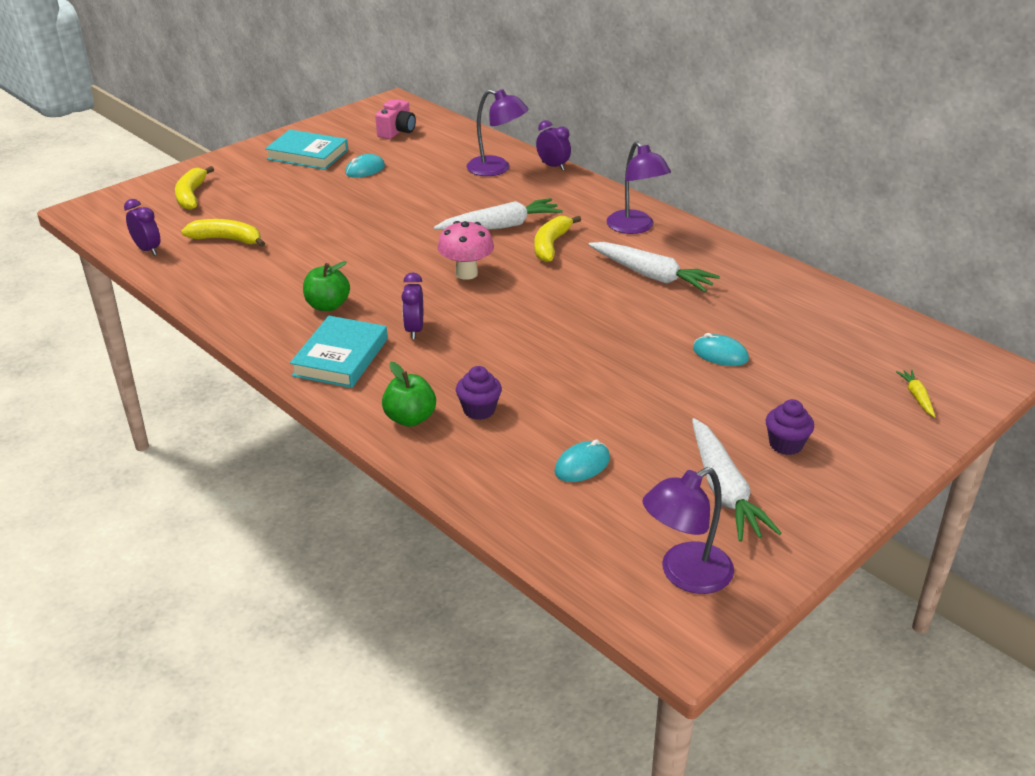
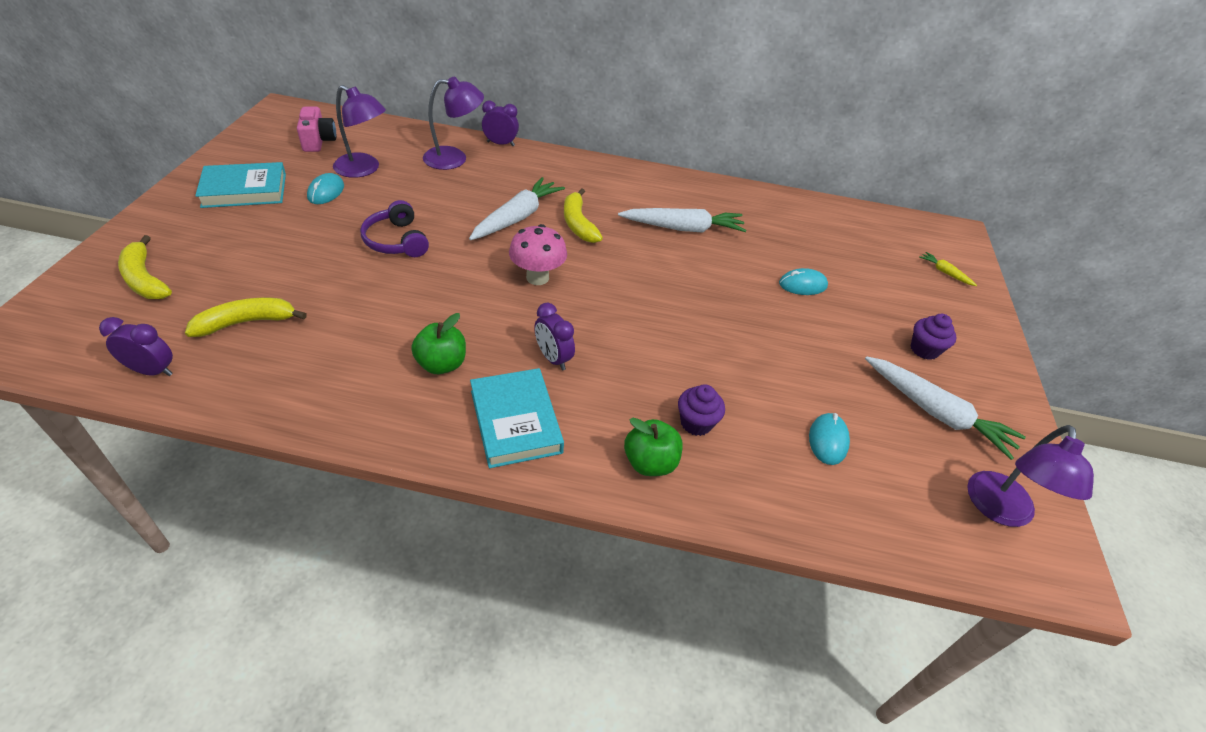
camera: 40 degrees left, 10 degrees up
purple lamp [607,141,671,234] -> purple lamp moved to [333,85,386,178]
none -> purple headphones [360,200,429,257]

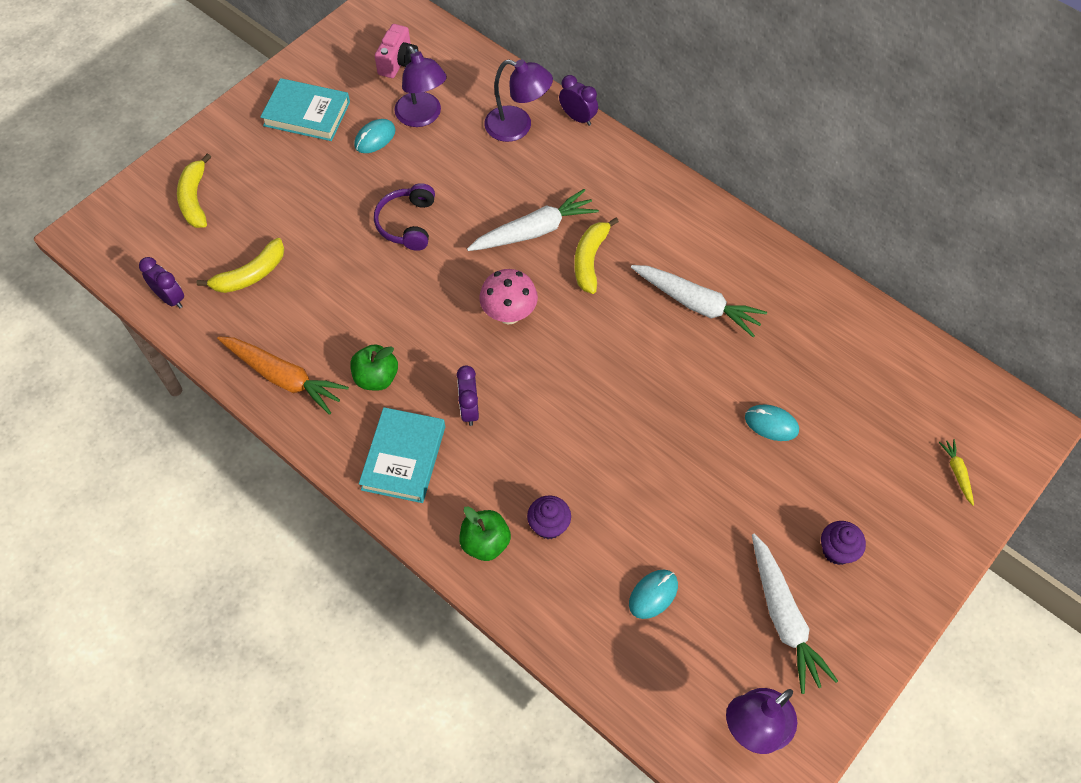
camera: 35 degrees right, 15 degrees up
yellow banana [185,298,307,337] -> yellow banana turned 135 degrees clockwise [196,238,284,293]
none -> orange carrot [217,336,349,415]

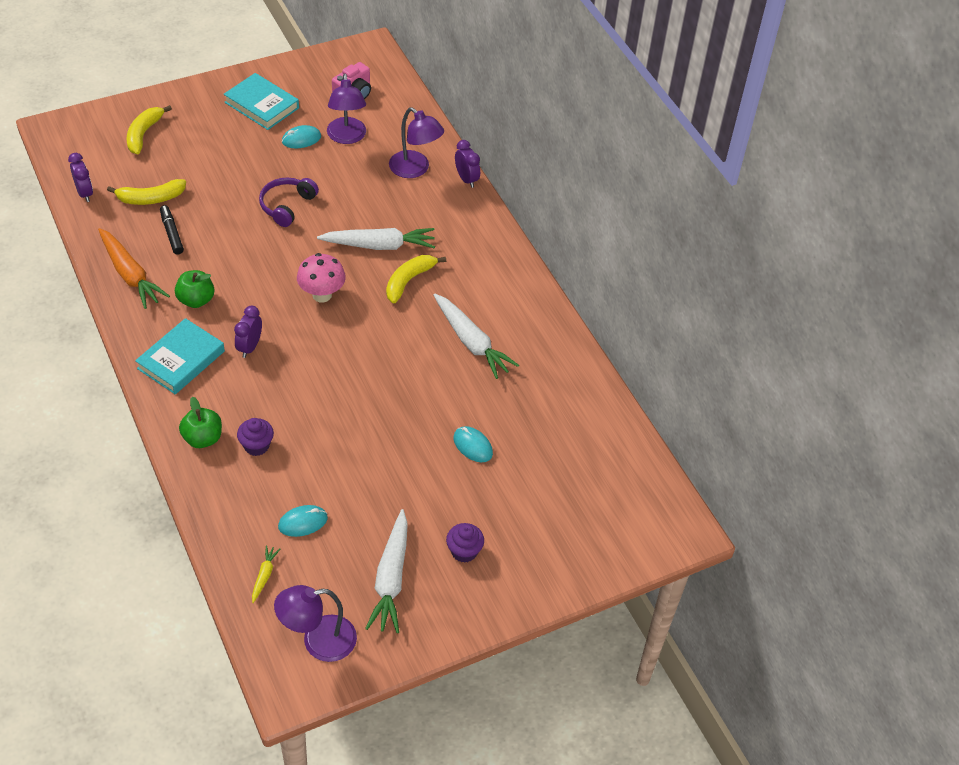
camera: 20 degrees right, 10 degrees down
yellow carrot [939,439,974,506] -> yellow carrot moved to [252,546,280,603]
none -> black marker [160,205,184,255]

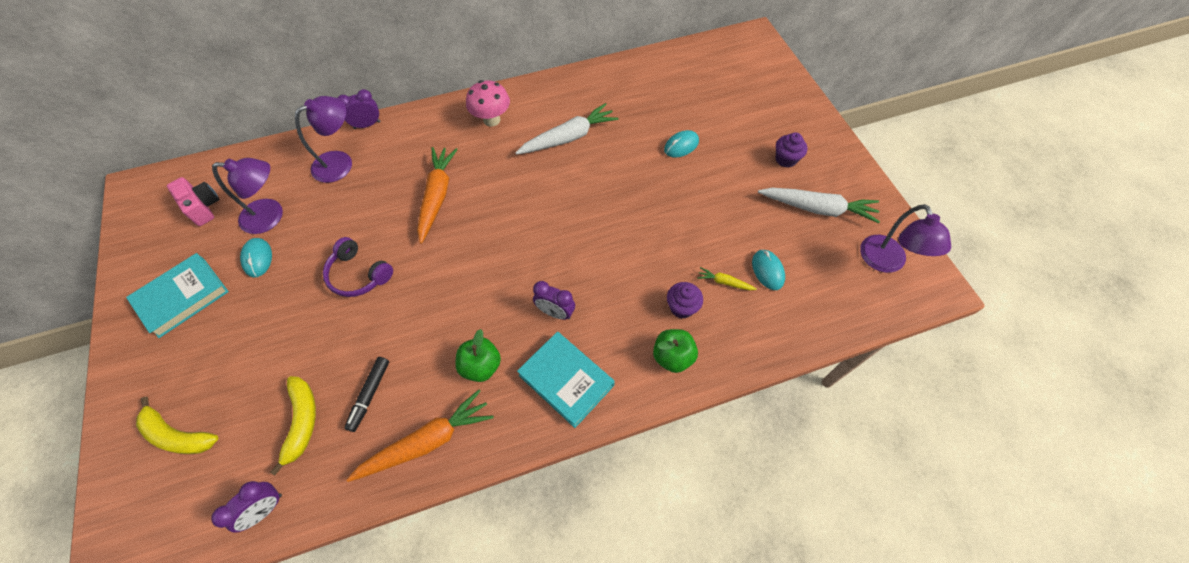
camera: 80 degrees left, 10 degrees up
purple clock [68,153,93,202] -> purple clock turned 150 degrees clockwise [211,481,282,533]
black marker [160,205,184,255] -> black marker turned 60 degrees counterclockwise [344,357,389,432]
yellow carrot [252,546,280,603] -> yellow carrot moved to [697,267,757,290]
pink mushroom [297,253,346,302] -> pink mushroom moved to [466,80,510,127]
white carrot [317,228,435,250] -> orange carrot [417,147,458,244]
yellow banana [386,255,446,303] -> none

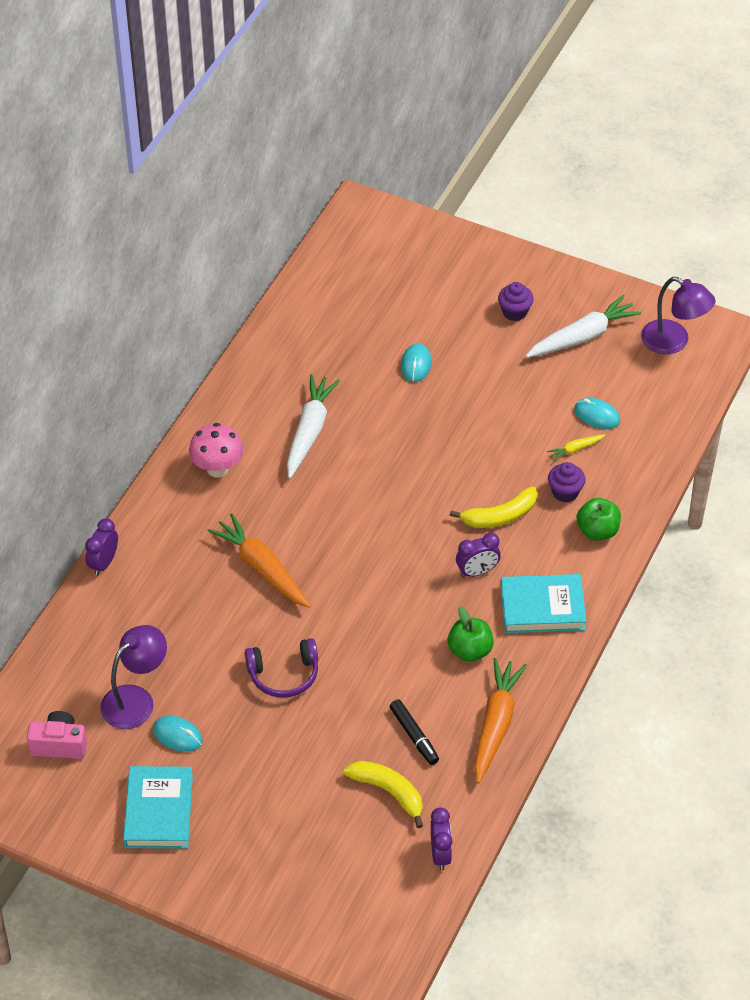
camera: 45 degrees left, 10 degrees down
yellow banana [136,397,218,454] -> yellow banana moved to [450,486,538,528]
purple lamp [295,96,352,183] -> none

